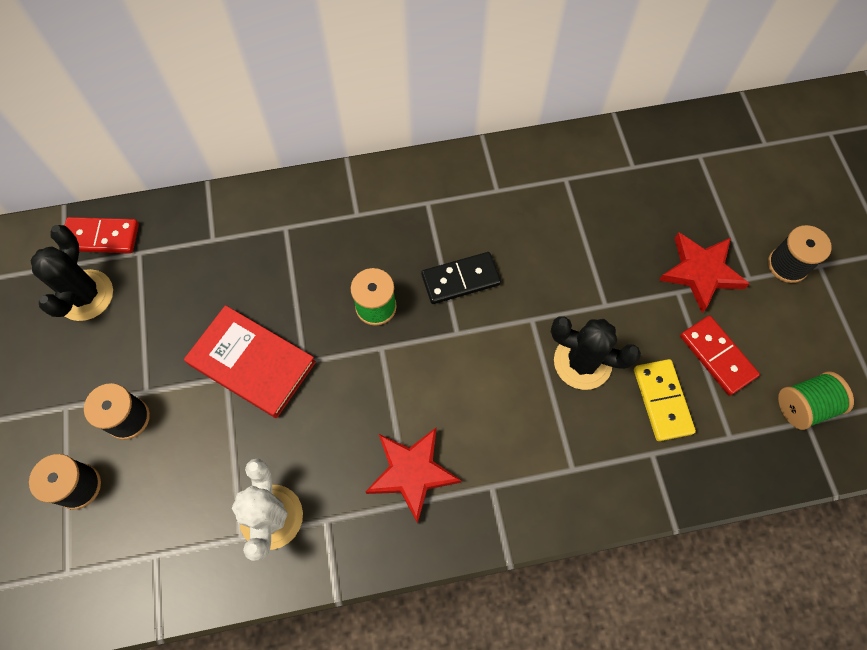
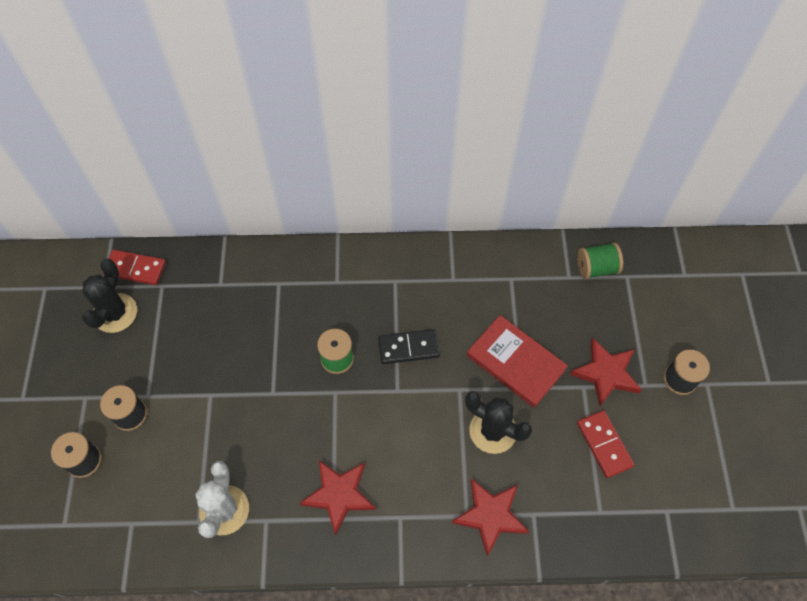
camera: 10 degrees right, 5 degrees down
red book [184,305,316,418] -> red book moved to [467,315,568,408]
yellow domino [634,359,696,441] -> none
green spool [778,371,854,430] -> green spool moved to [577,243,623,279]
none -> red star [452,478,529,557]

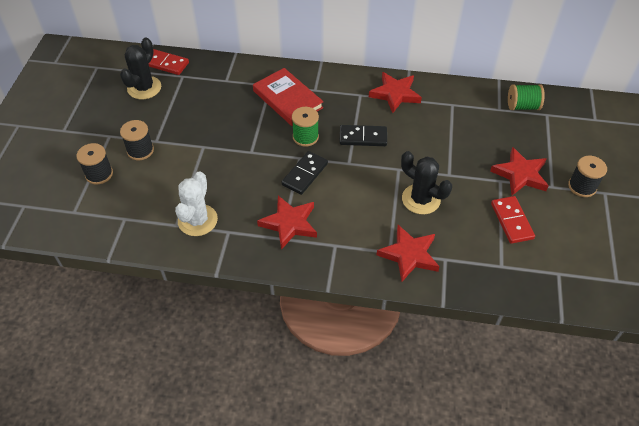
camera: 10 degrees right, 10 degrees down
red book [467,315,568,408] -> red book moved to [253,68,324,126]
none -> black domino [281,151,328,195]
none -> red star [369,72,422,113]

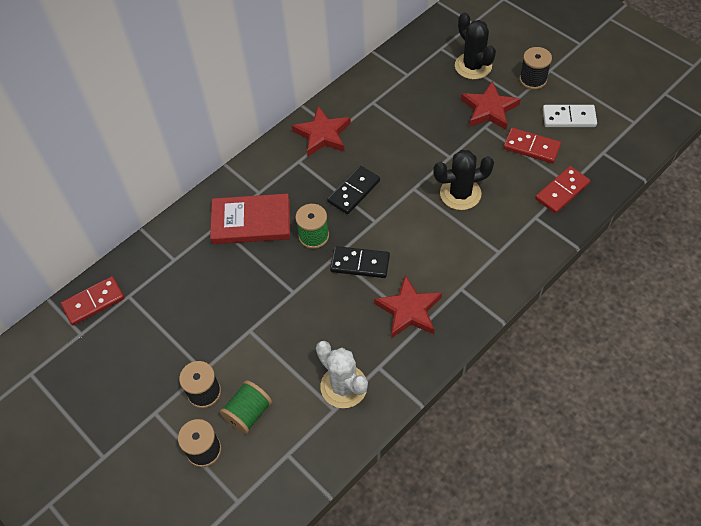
camera: 50 degrees left, 5 degrees up
black cactus [120,38,161,99] -> black cactus moved to [455,12,496,79]
black domino [281,151,328,195] -> black domino turned 60 degrees counterclockwise [330,246,390,278]
red star [377,225,440,282] -> none
green spool [508,84,545,110] -> green spool moved to [220,380,272,434]
none -> red domino [535,166,590,214]
none -> white domino [543,105,597,127]

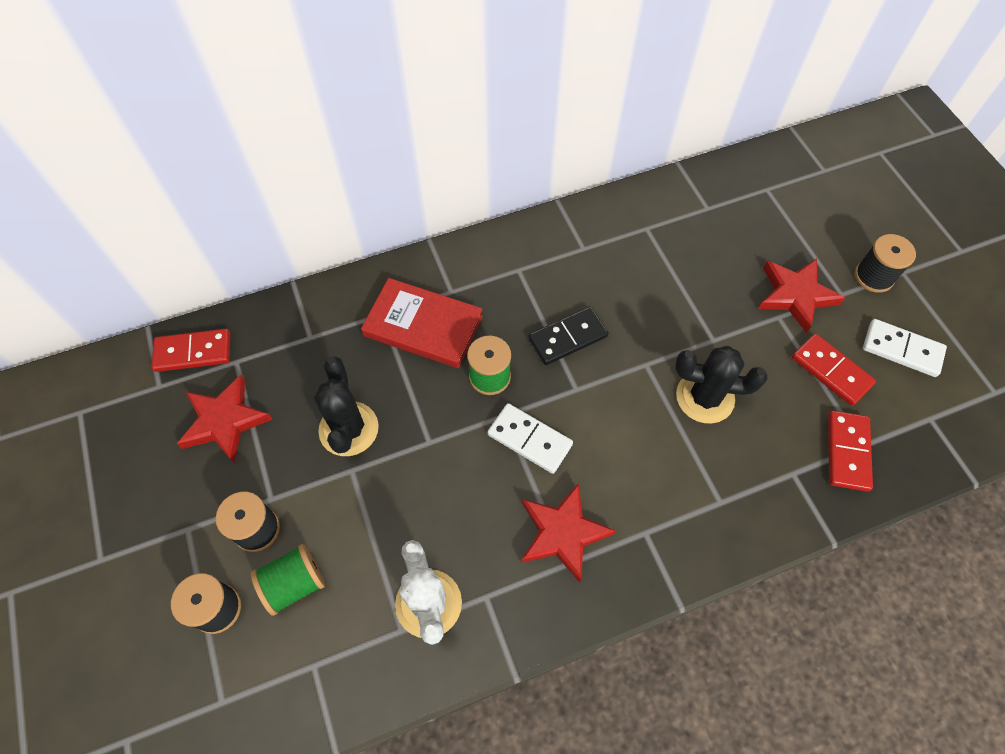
camera: 20 degrees right, 5 degrees up
red star [292,106,351,156] -> red star moved to [177,375,273,463]
black domino [330,246,390,278] -> white domino [487,403,573,474]
black cactus [455,12,496,79] -> black cactus moved to [314,356,379,456]
red domino [535,166,590,214] -> red domino turned 60 degrees counterclockwise [828,411,873,492]

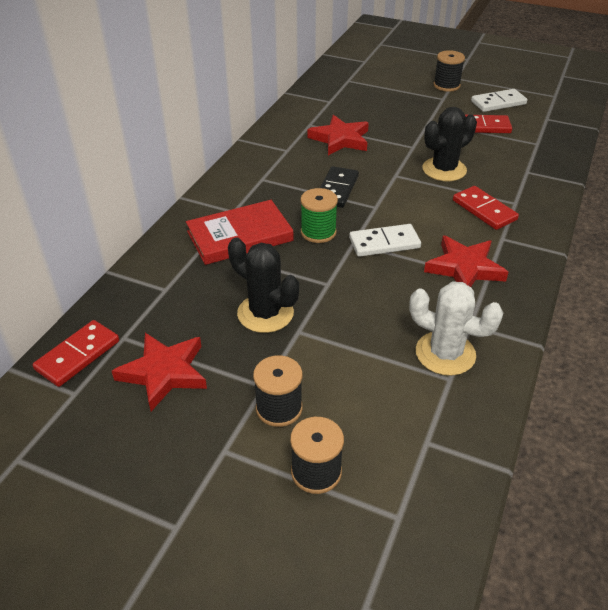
camera: 45 degrees left, 20 degrees down
green spool [251,544,325,616] -> none
red star [758,259,845,333] -> red star moved to [308,115,369,155]
red domino [828,411,873,492] -> red domino moved to [453,186,519,230]

